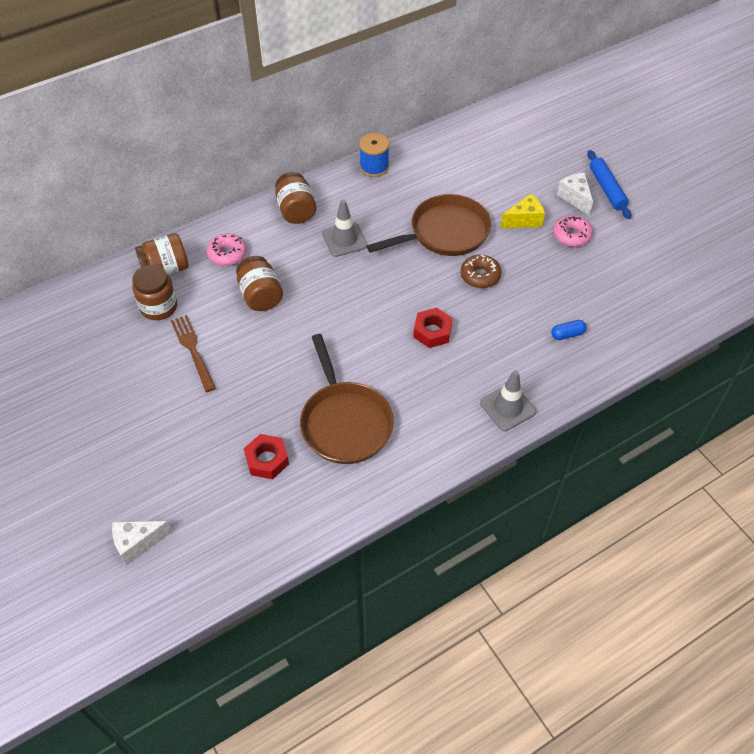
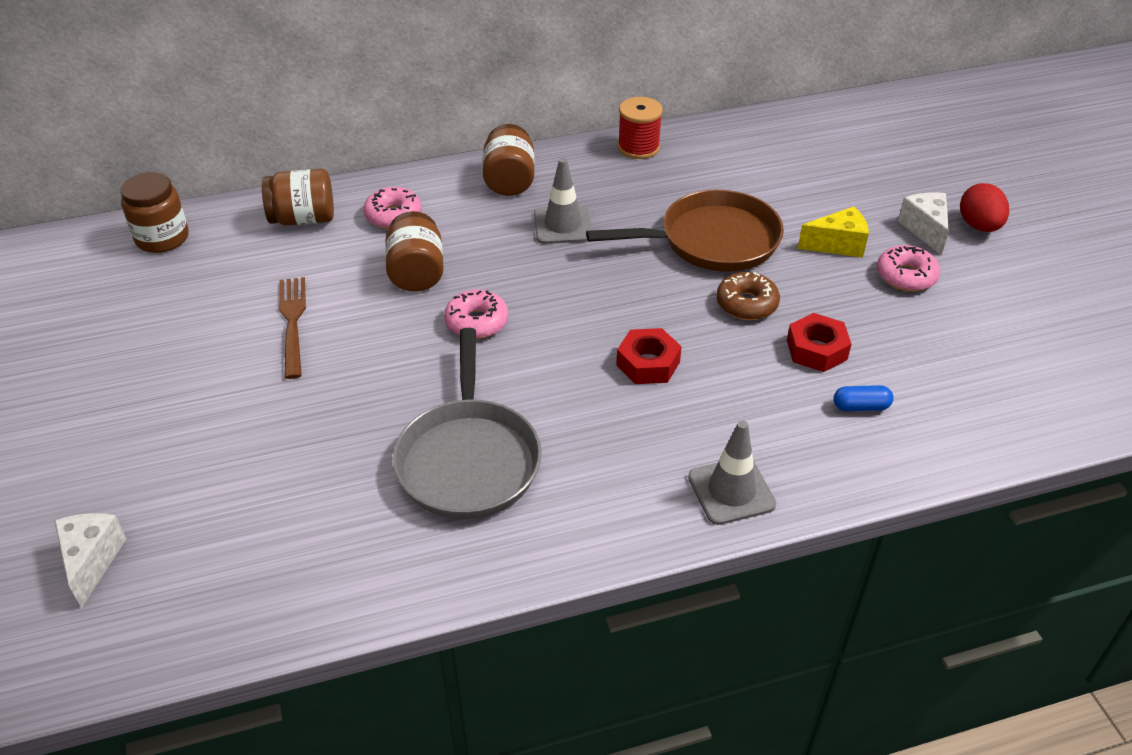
camera: 15 degrees right, 10 degrees down
white cheese [112,521,172,565] -> white cheese turned 90 degrees clockwise [54,513,127,608]
brown jar [132,265,177,320] -> brown jar moved to [121,172,189,253]
red nut [244,434,289,479] -> red nut moved to [787,313,851,372]
brown pan [300,334,394,464] -> grey pan [392,328,542,519]
blue spool [359,133,389,177] -> red spool [618,97,663,159]
blue rolling pin [587,150,631,219] -> red egg [960,183,1009,232]
none -> pink donut [444,290,508,339]

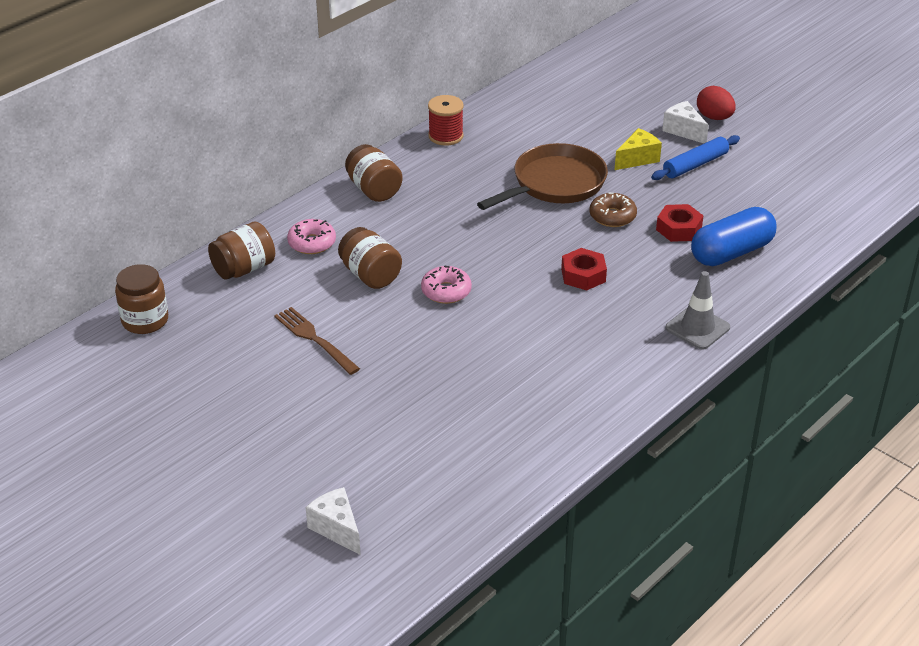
camera: 30 degrees left, 5 degrees down
grey pan [392,328,542,519] -> none
grey traffic cone [534,158,592,244] -> none
blue capsule [833,385,894,411] -> blue capsule [691,207,777,266], size x2.32
pink donut [877,245,940,292] -> blue rolling pin [651,135,740,180]

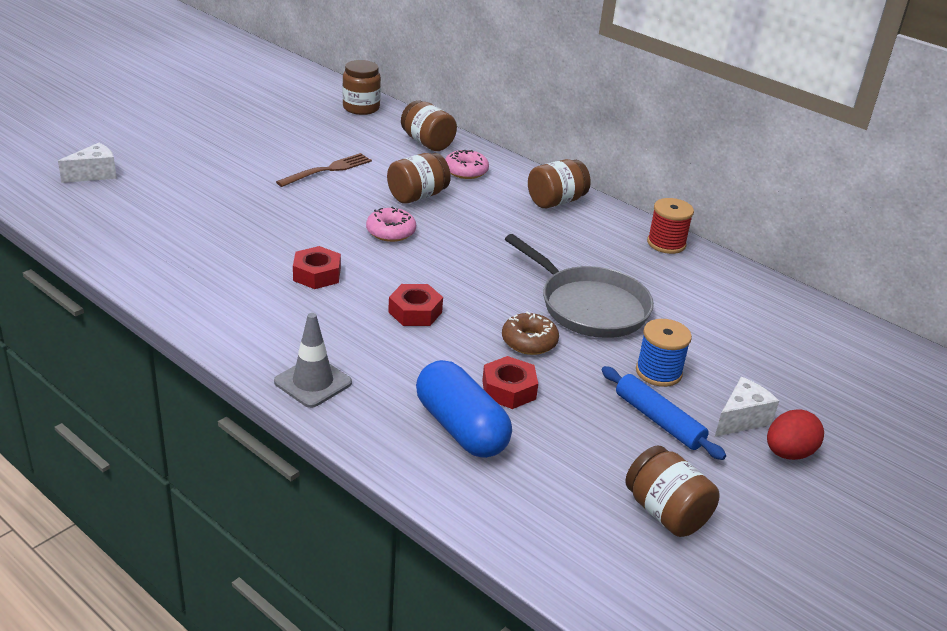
camera: 85 degrees right, 5 degrees down
brown pan [477,143,608,210] -> grey pan [505,234,654,338]
yellow cheese [615,128,662,170] -> blue spool [636,319,692,387]
none -> red nut [293,246,341,289]
none -> brown jar [625,445,720,537]

